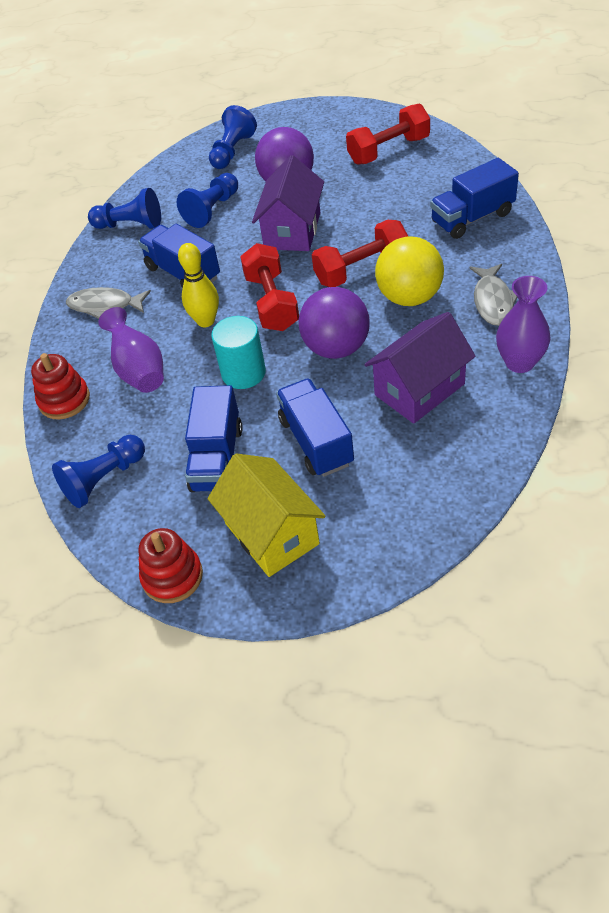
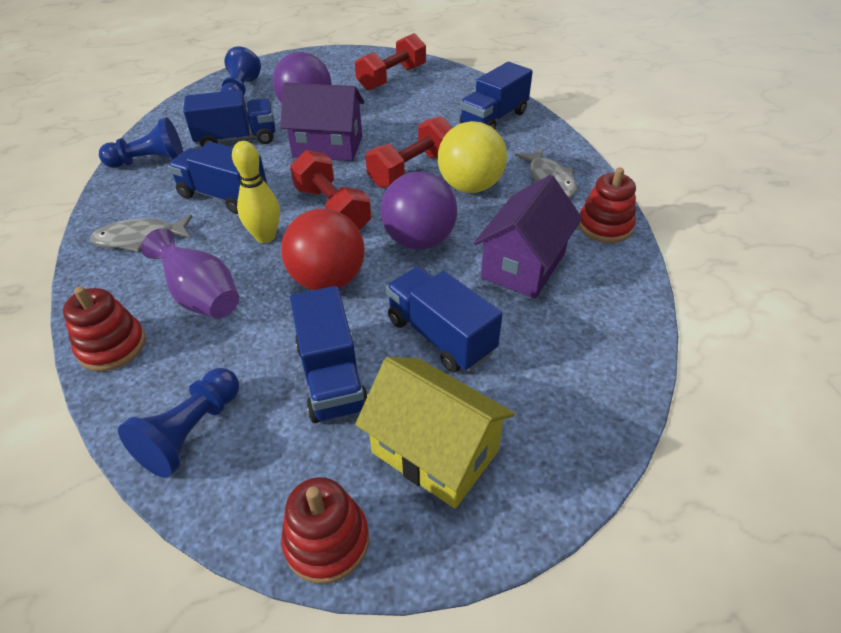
camera: 25 degrees left, 5 degrees down
blue pawn [177,173,238,228] -> blue truck [183,90,275,147]
turquoise cylinder [211,316,266,389] -> red ball [281,209,365,290]
purple house [252,155,324,251] -> purple house turned 75 degrees counterclockwise [280,82,364,161]
purple vase [496,276,551,373] -> red stacking toy [579,168,636,243]

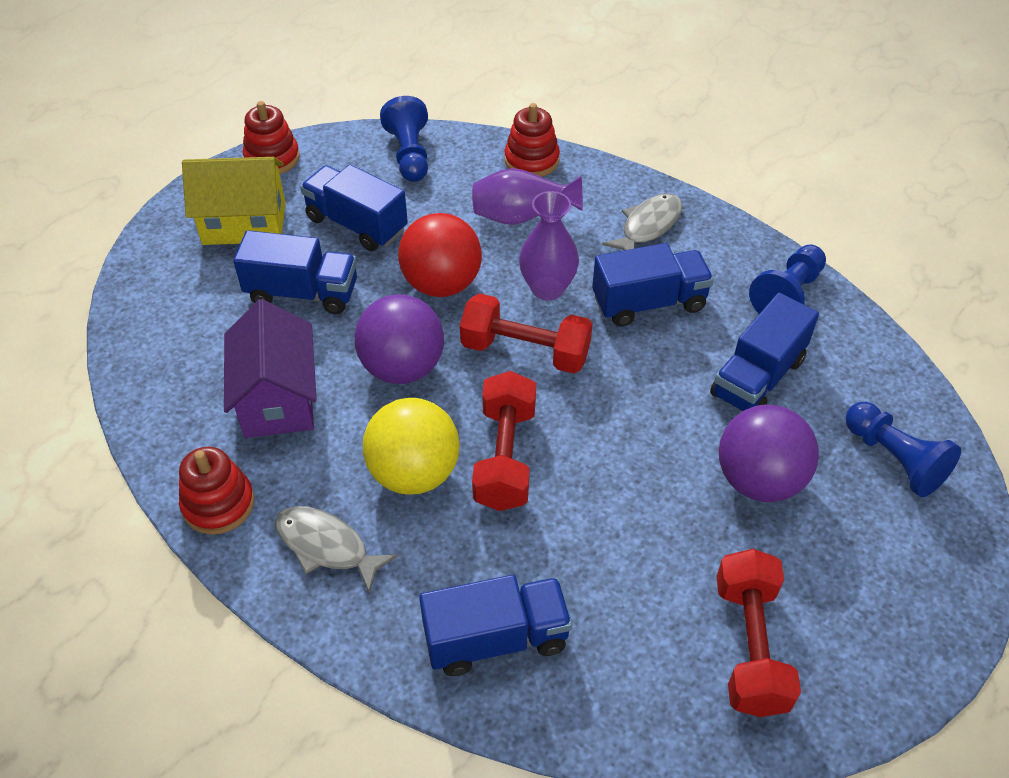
camera: 140 degrees right, 5 degrees up
yellow bowling pin [232,141,280,243] -> purple vase [519,191,579,301]
purple house [280,82,364,161] -> none
blue truck [460,62,533,129] -> blue truck turned 75 degrees clockwise [419,575,572,676]

